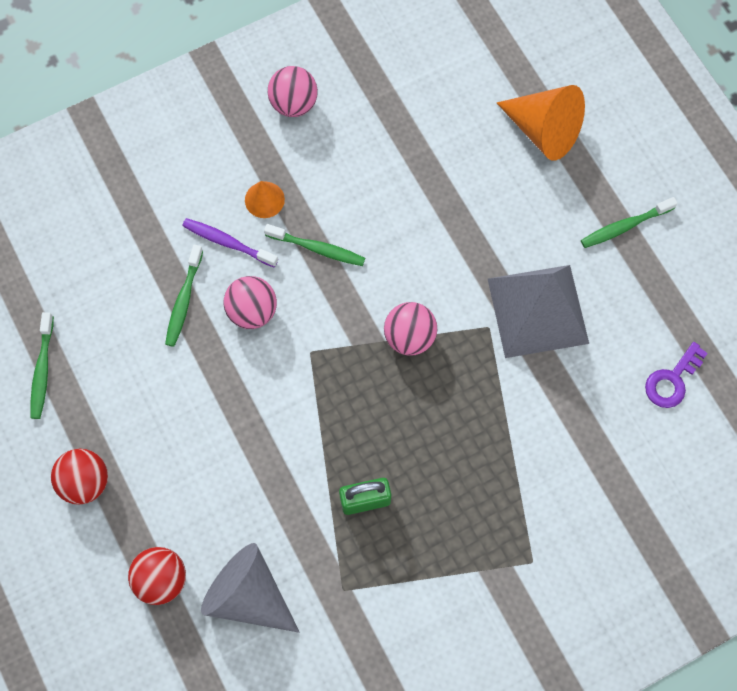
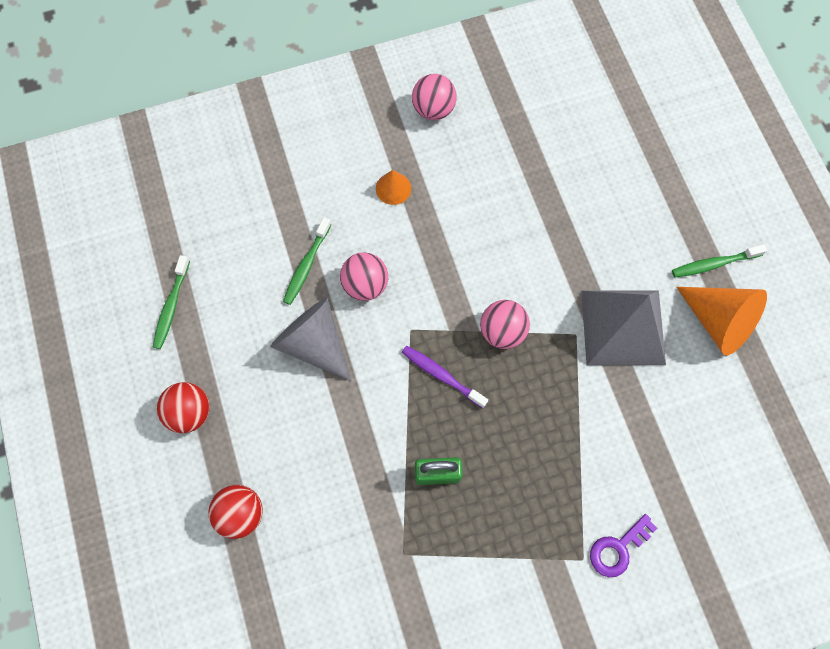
camera: 10 degrees right, 0 degrees up
purple toothbrush [182,218,278,267] -> purple toothbrush moved to [402,346,488,408]
grey cone [201,543,299,633] -> grey cone moved to [270,297,352,381]
green toothbrush [264,224,365,266] -> none
orange cone [497,85,585,161] -> orange cone moved to [676,287,767,356]
purple key [645,342,708,408] -> purple key moved to [590,514,657,577]

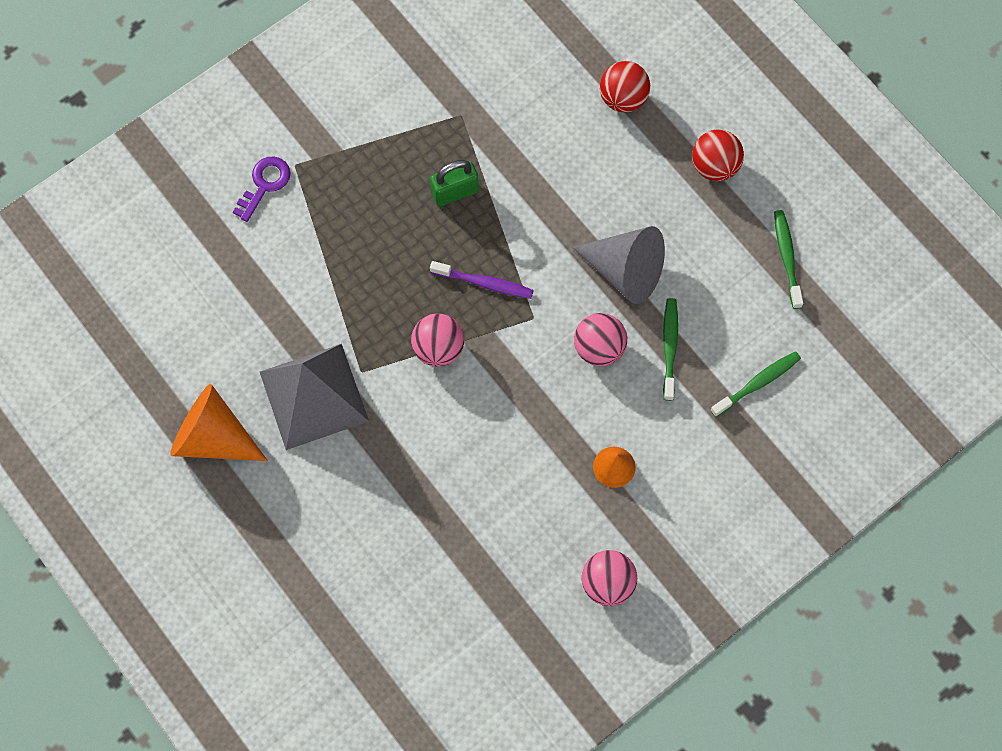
camera: 160 degrees right, 0 degrees up
green toothbrush [672,244,767,278] -> green toothbrush moved to [710,351,801,417]

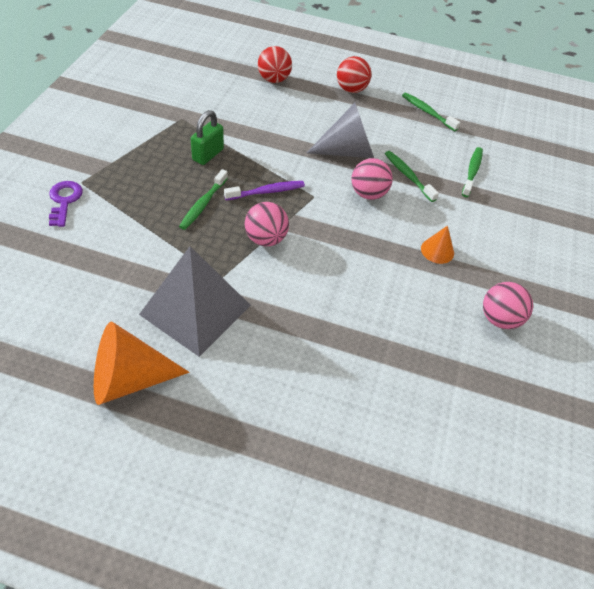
camera: 40 degrees left, 20 degrees down
none -> green toothbrush [179,169,228,230]

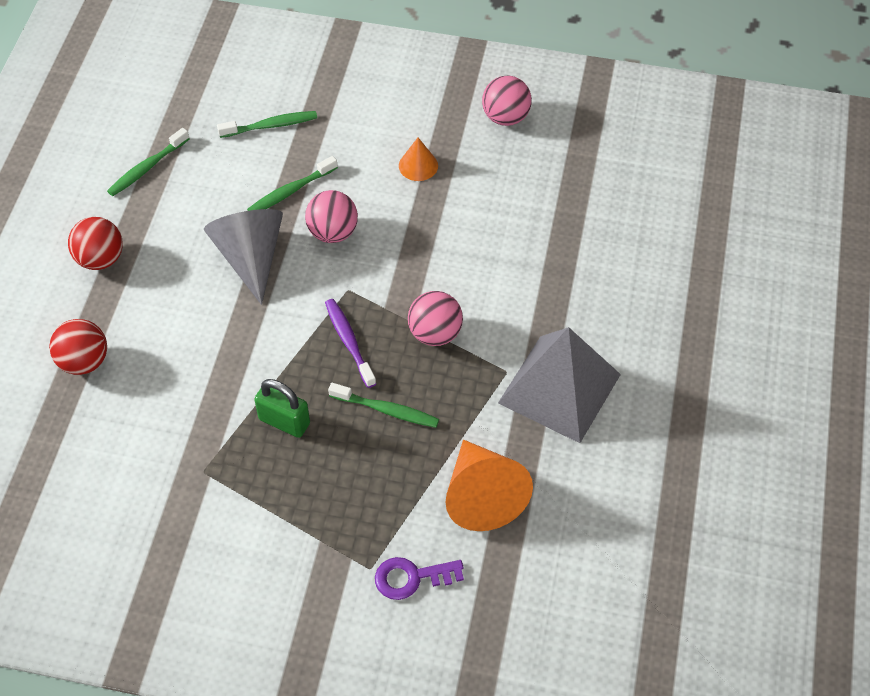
camera: 90 degrees left, 5 degrees up
orange cone [94,322,189,405] -> orange cone moved to [445,440,533,531]
green toothbrush [462,147,483,197] -> green toothbrush turned 150 degrees clockwise [217,111,317,138]

